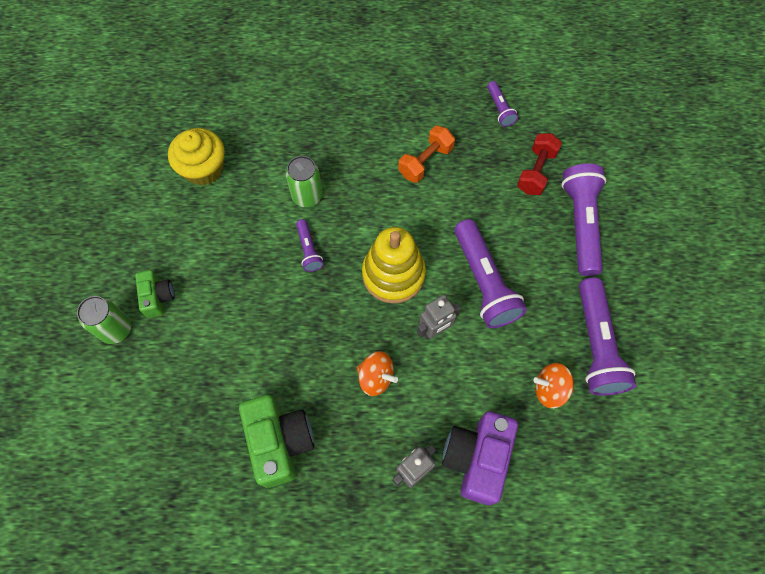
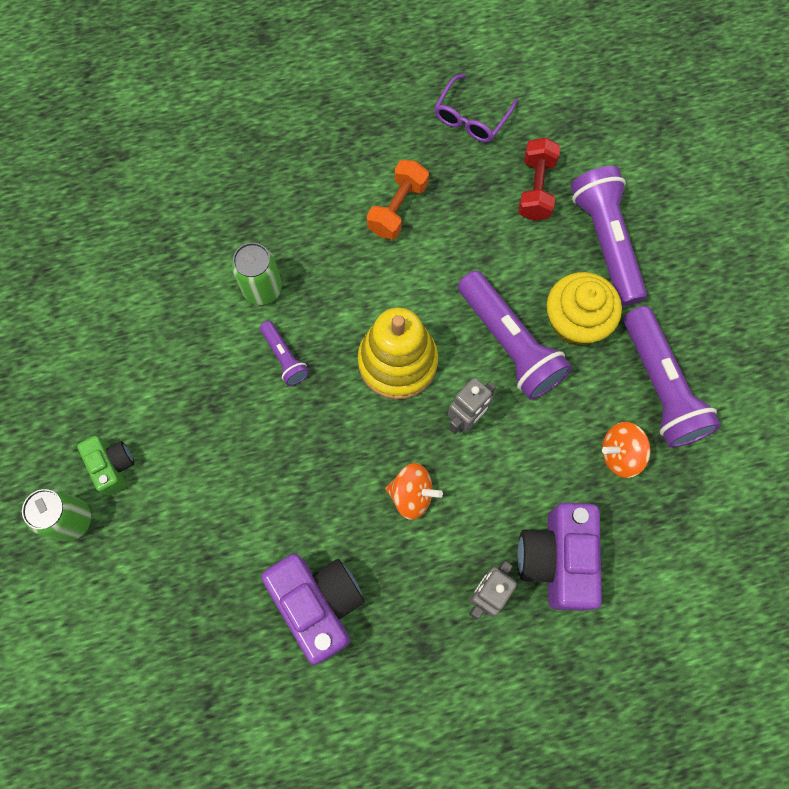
camera: 15 degrees left, 5 degrees up
yellow cupcake [168,128,225,186] -> yellow cupcake moved to [547,272,622,346]
green camera [239,395,314,488] -> purple camera [261,554,364,665]
purple flashlight [487,81,518,127] -> purple glasses [434,74,518,142]

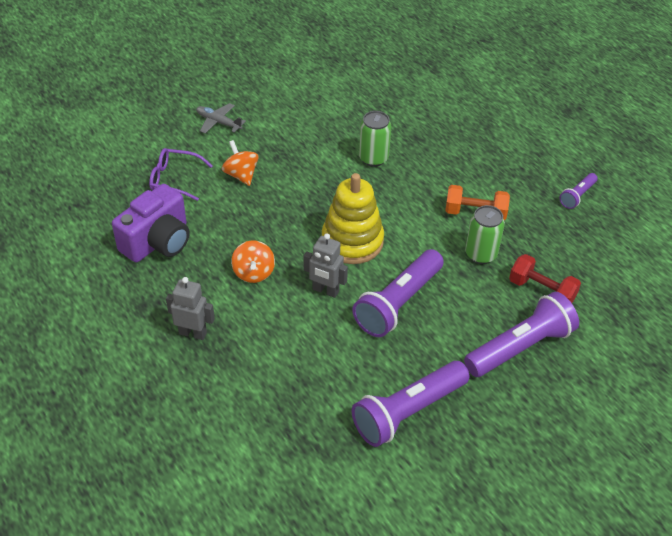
camera: 70 degrees right, 25 degrees down
green can [22,488,91,541] -> green can moved to [465,205,505,264]
green camera [77,436,134,496] -> grey plane [196,103,246,133]
purple flashlight [260,321,309,386] -> purple flashlight moved to [560,173,598,209]
purple glasses [434,74,518,142] -> purple glasses moved to [149,148,212,201]
purple camera [517,502,602,611] -> none
red dumbbell [518,137,560,221] -> red dumbbell turned 45 degrees clockwise [509,254,581,303]
yellow cupcake [547,272,622,346] -> none
orange spinning top [602,422,651,478] -> orange spinning top moved to [222,140,259,186]

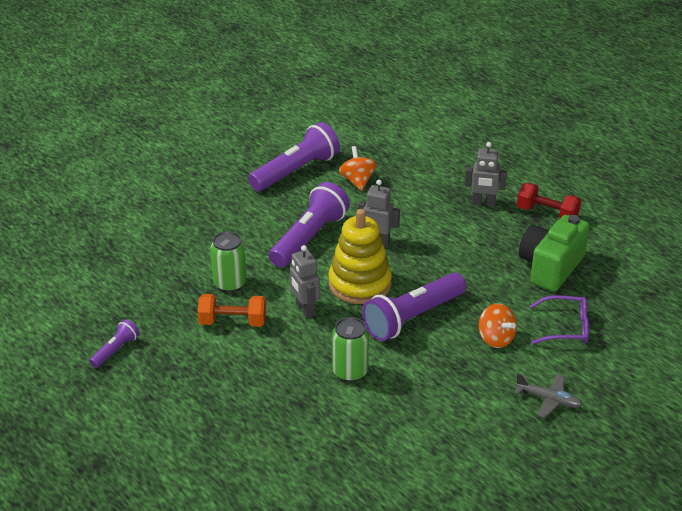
camera: 175 degrees right, 10 degrees down
purple camera [112,184,190,262] -> green camera [519,215,589,292]
orange spinning top [231,240,275,283] -> orange spinning top moved to [339,146,376,191]
purple flashlight [464,292,579,377] -> purple flashlight moved to [362,273,466,341]
red dumbbell [509,254,581,303] -> red dumbbell moved to [517,183,581,218]
none -> grey robot [290,245,320,318]

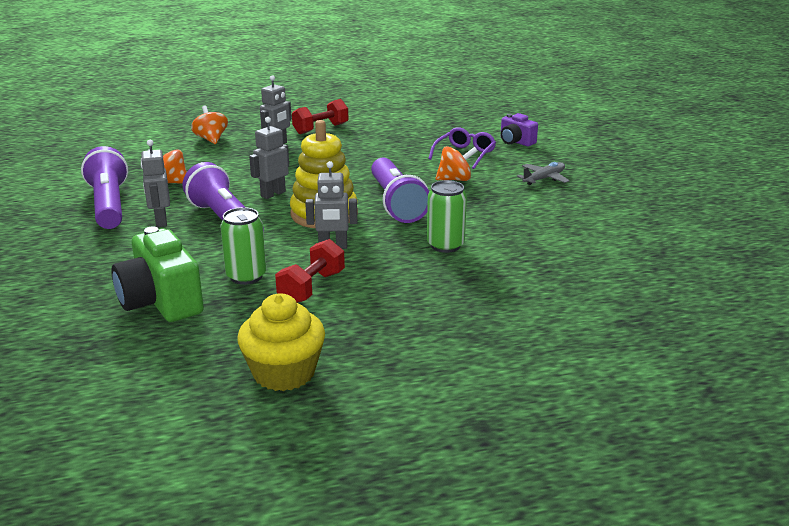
camera: 65 degrees left, 10 degrees down
purple flashlight [89,319,139,368] -> yellow cupcake [237,293,325,391]
orange dumbbell [198,294,266,327] -> red dumbbell [275,239,345,303]
green camera [519,215,589,292] -> green camera moved to [111,226,204,322]
none -> grey robot [141,140,170,227]
none -> orange spinning top [191,106,228,144]
none -> purple camera [501,113,538,146]

